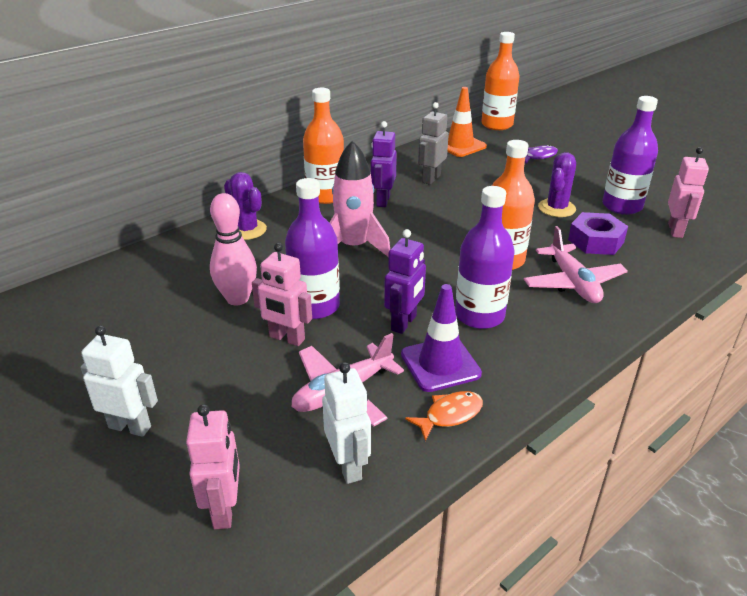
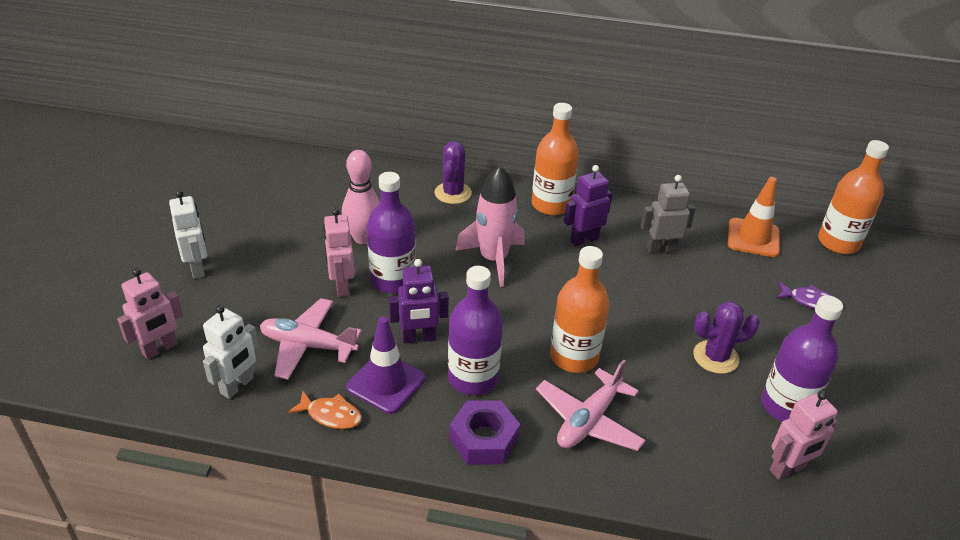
camera: 50 degrees right, 5 degrees up
purple nut [568,212,628,255] -> purple nut moved to [449,400,520,465]

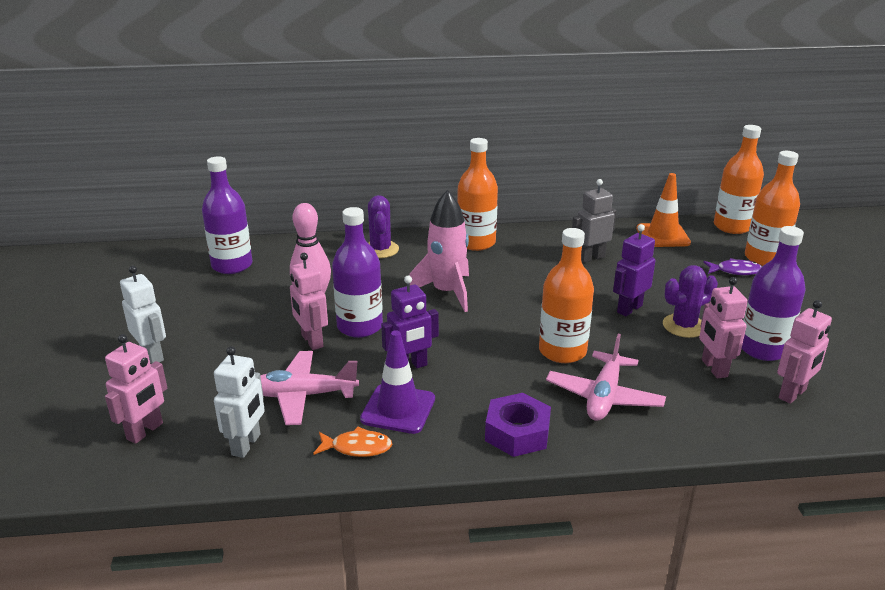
camera: 15 degrees left, 10 degrees down
purple bottle [448,266,503,395] -> purple bottle moved to [202,156,253,274]
purple robot [564,165,612,246] -> purple robot moved to [613,224,656,316]
none -> pink robot [699,277,748,379]
none -> orange bottle [745,151,800,266]

